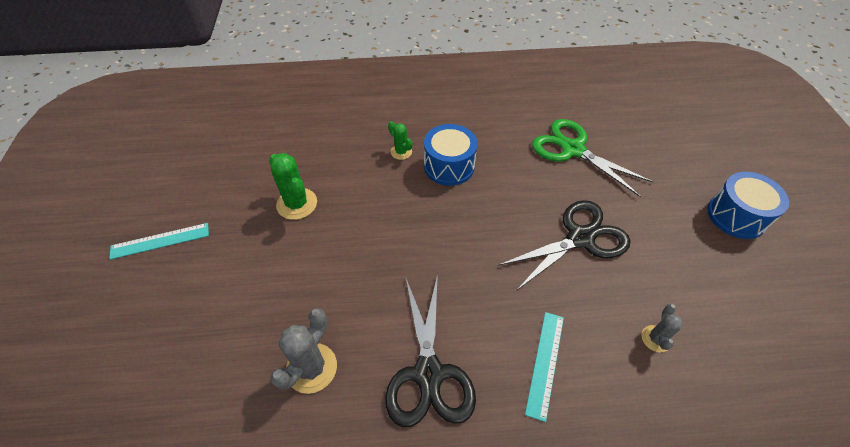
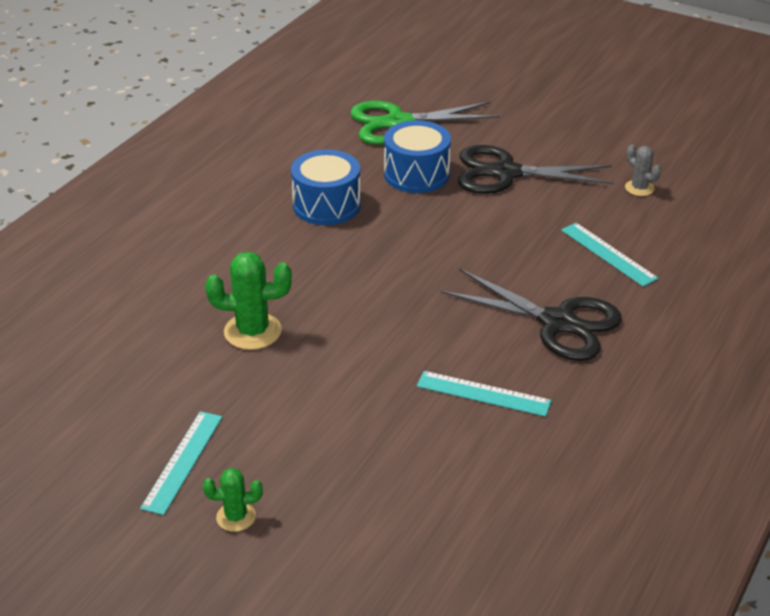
camera: 55 degrees left, 15 degrees down
grey cactus [270,308,337,394] -> turquoise ruler [417,371,552,417]
green cactus [388,121,413,160] -> green cactus moved to [203,468,263,532]
black scissors [498,200,631,291] -> black scissors turned 90 degrees counterclockwise [458,145,614,194]
blue drum [707,172,789,239] -> blue drum moved to [384,120,451,193]

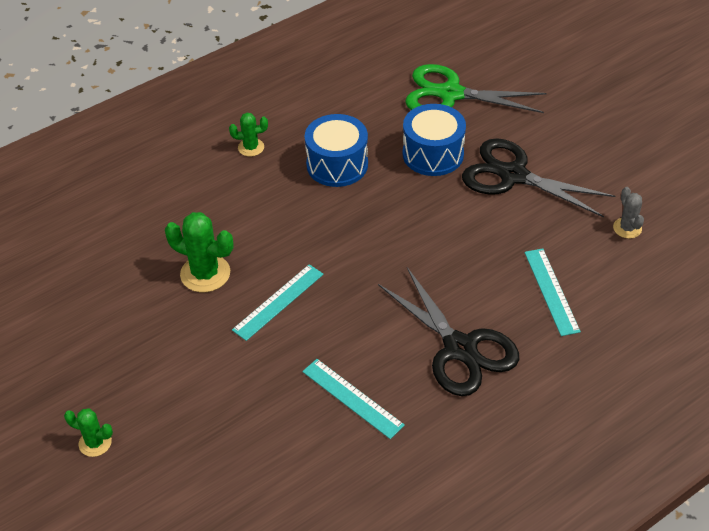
camera: 25 degrees right, 10 degrees up
turquoise ruler [140,411,222,515] -> turquoise ruler moved to [232,264,324,341]
none -> green cactus [229,113,268,157]

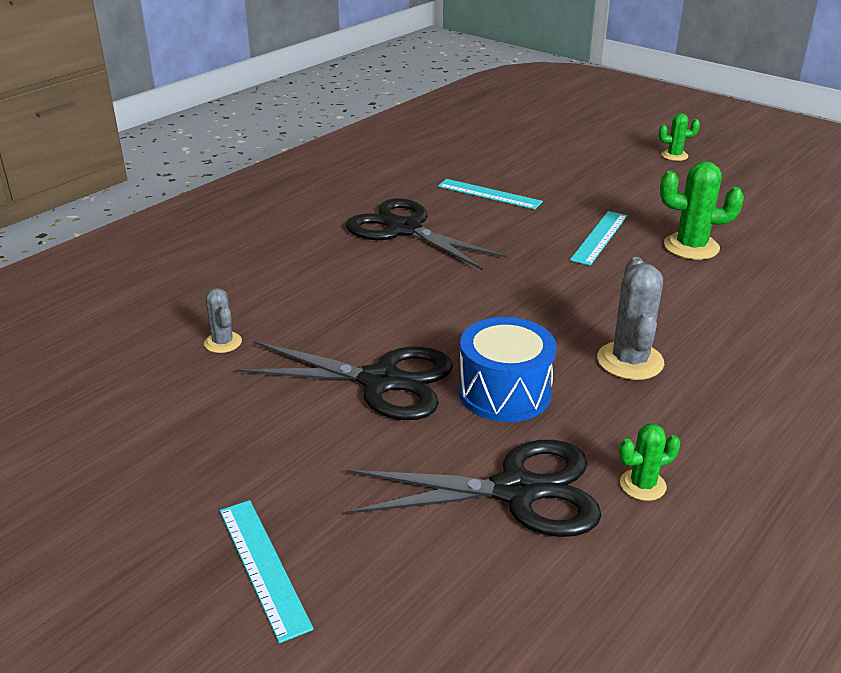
camera: 165 degrees right, 15 degrees down
green cactus [229,113,268,157] -> green cactus moved to [619,424,680,501]
blue drum [305,114,368,187] -> grey cactus [597,257,664,380]
green scissors [405,64,547,113] -> black scissors [345,440,602,537]
turquoise ruler [524,248,581,336] -> turquoise ruler moved to [220,500,314,643]

